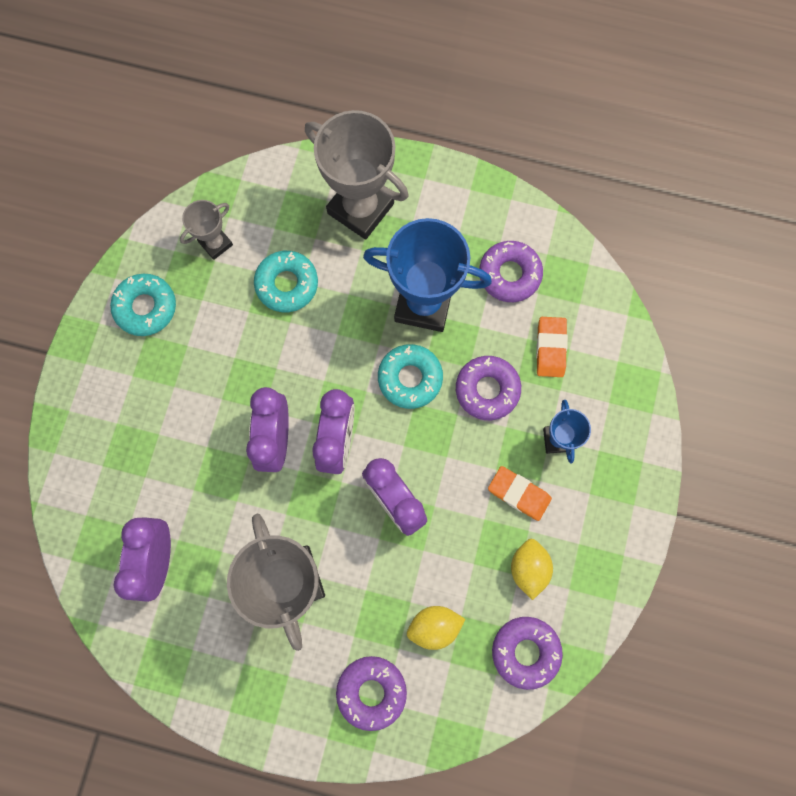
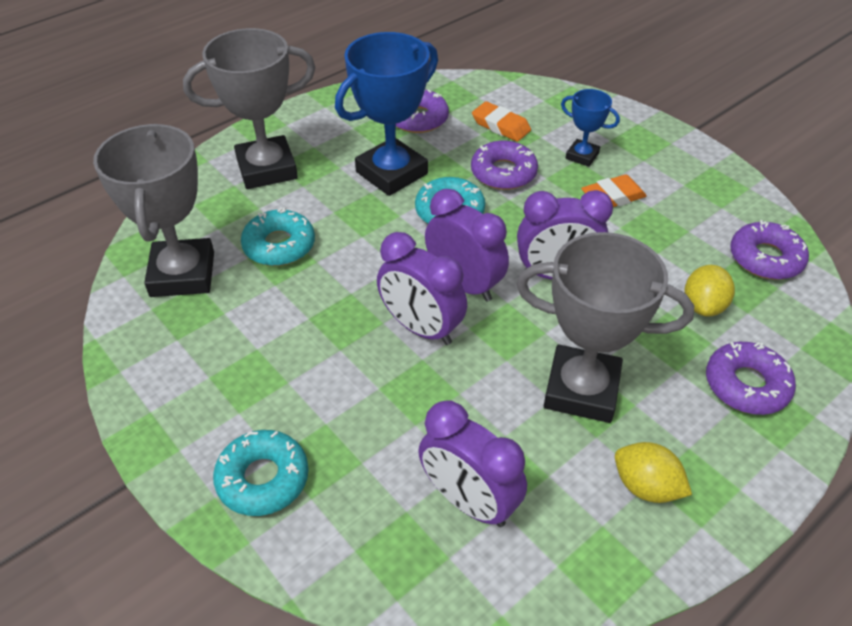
camera: 55 degrees left, 30 degrees down
turquoise donut [110,274,176,336] -> turquoise donut moved to [213,430,309,516]
grey trophy [180,200,233,260] -> grey trophy [93,124,214,297], size x1.98
yellow lemon [511,539,553,600] -> yellow lemon moved to [615,442,692,503]

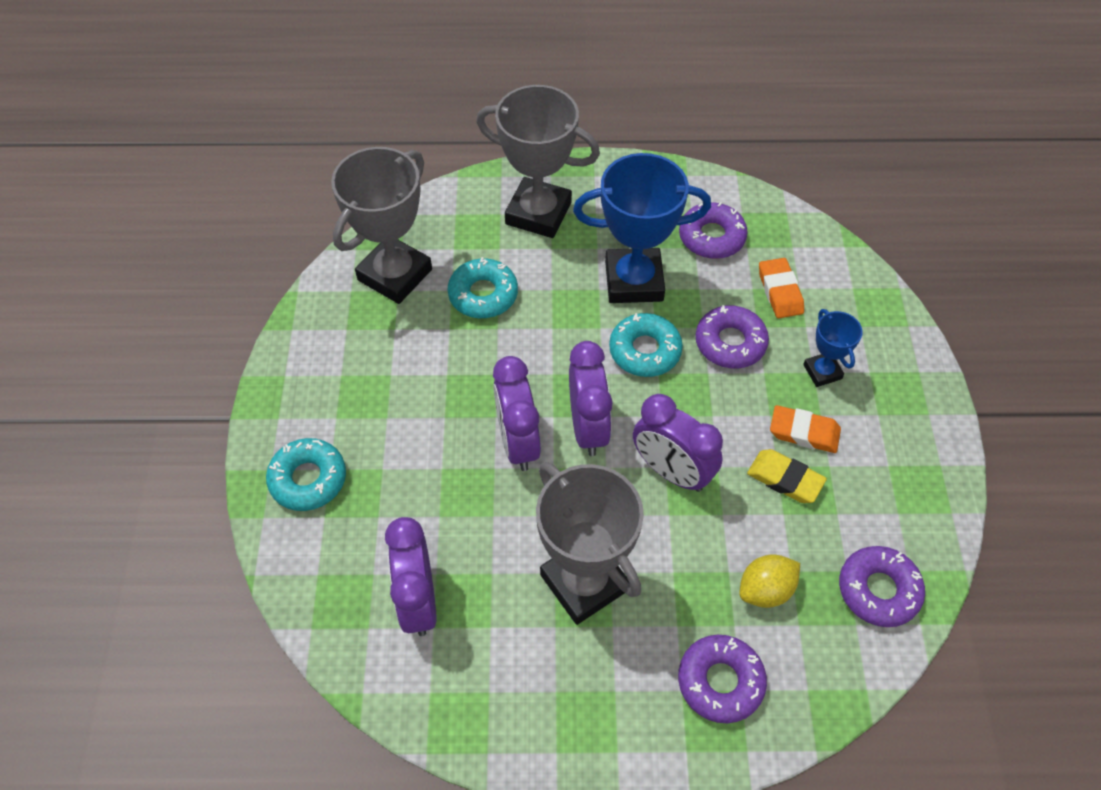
camera: 40 degrees right, 10 degrees up
yellow lemon [615,442,692,503] -> none
none -> yellow eraser [747,449,827,503]

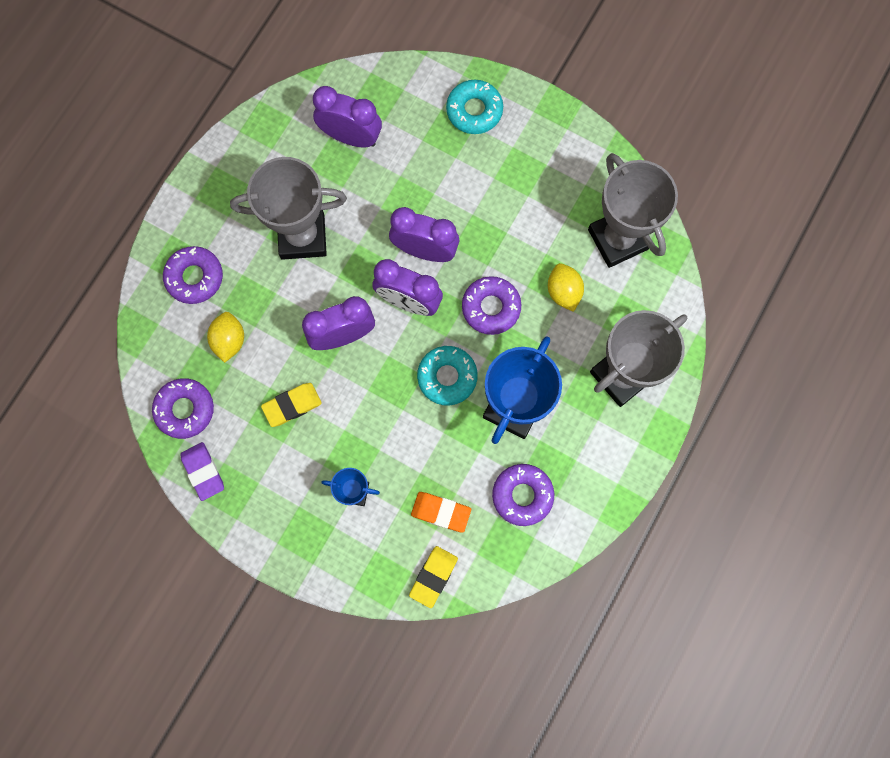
camera: 120 degrees right, 20 degrees up
turquoise donut [448,257,518,318] -> yellow lemon [548,263,584,312]
purple donut [695,305,769,368] -> purple donut moved to [462,276,521,335]
orange eraser [770,405,841,453] -> none
none -> purple eraser [181,442,224,501]
none -> yellow eraser [409,546,458,608]

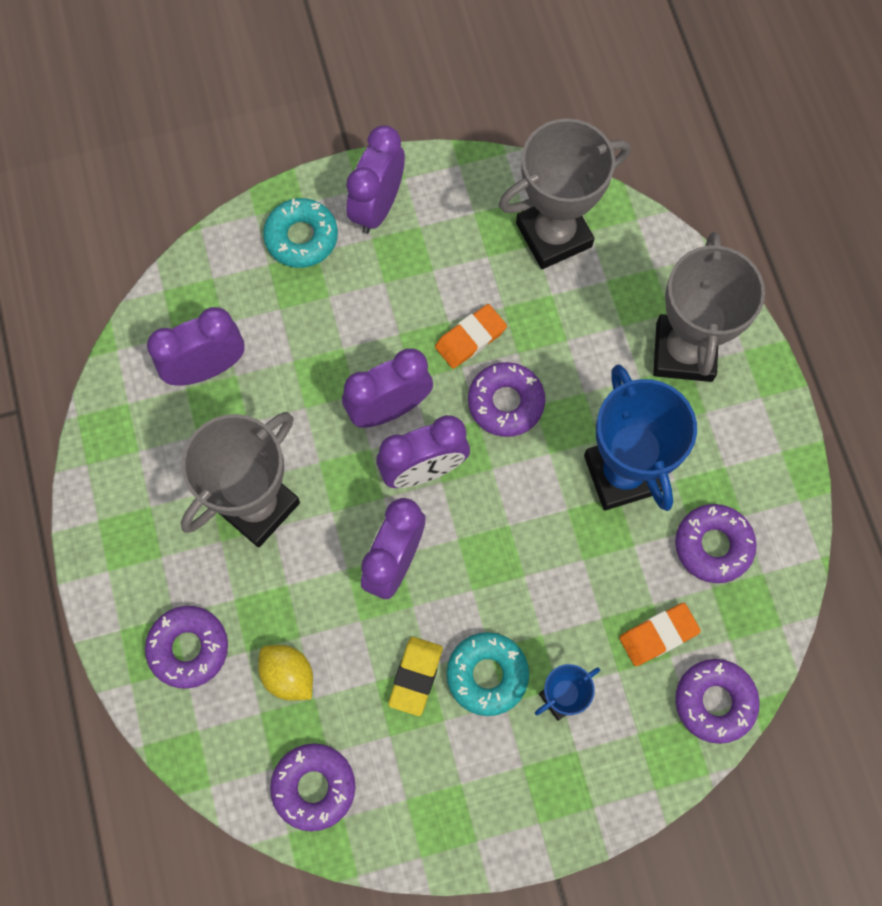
camera: 45 degrees left, 5 degrees down
purple eraser [181,442,224,501] -> none
yellow eraser [409,546,458,608] -> purple donut [675,659,760,744]
turquoise donut [417,346,478,406] -> turquoise donut moved to [447,632,529,716]
yellow lemon [548,263,584,312] -> none
grey trophy [588,153,678,268] -> grey trophy turned 45 degrees counterclockwise [499,119,630,269]
none -> purple clock [346,125,405,234]
none -> orange eraser [435,304,507,369]

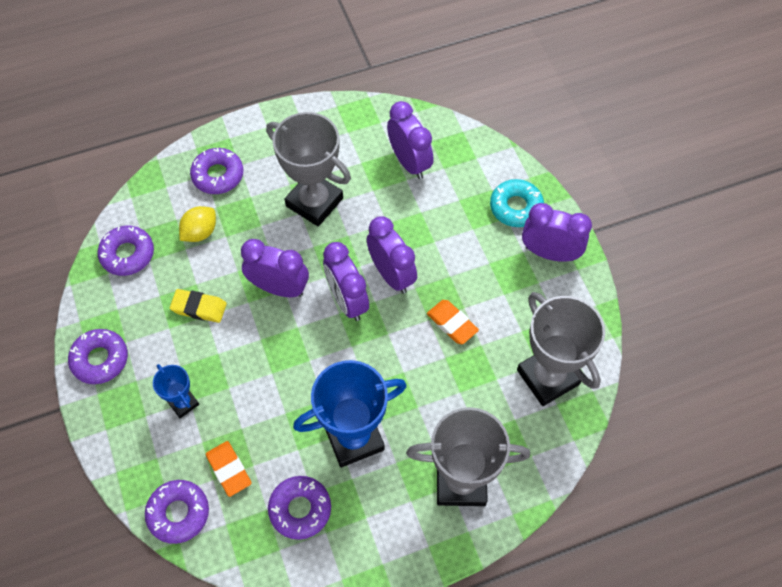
camera: 85 degrees right, 10 degrees down
turquoise donut [447,632,529,716] -> none
purple donut [468,362,545,437] -> purple donut moved to [68,329,128,384]

